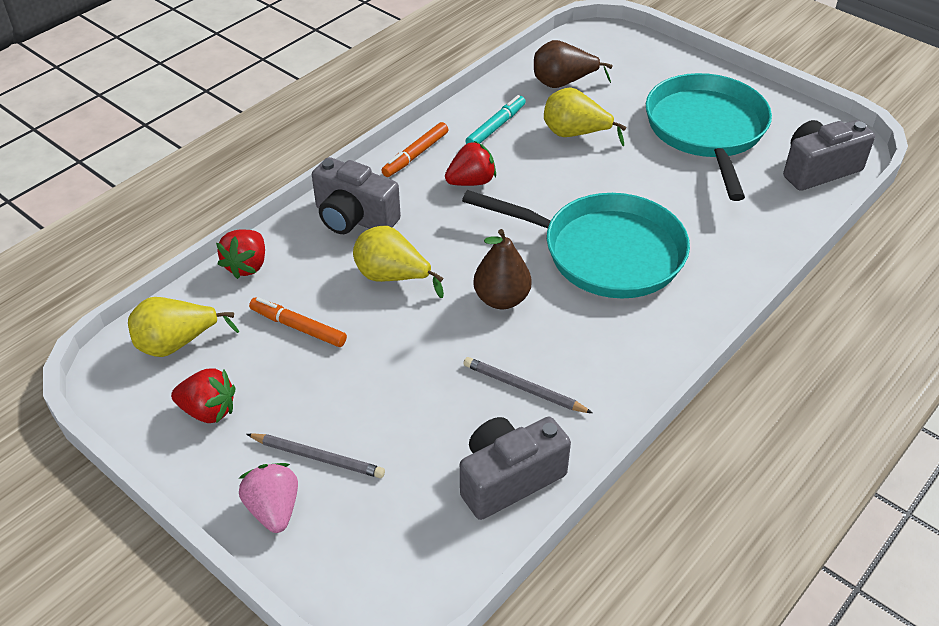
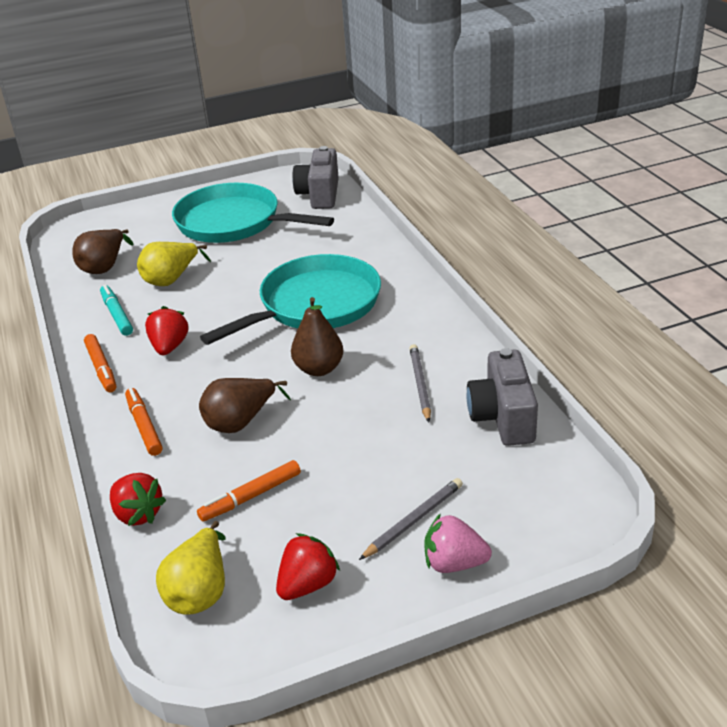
camera: 60 degrees left, 10 degrees down
grey camera [312,157,401,234] -> orange marker [125,388,163,456]
yellow pear [353,226,444,298] -> brown pear [199,378,291,433]
grey pencil [464,357,593,413] -> grey pencil turned 120 degrees clockwise [409,344,431,422]

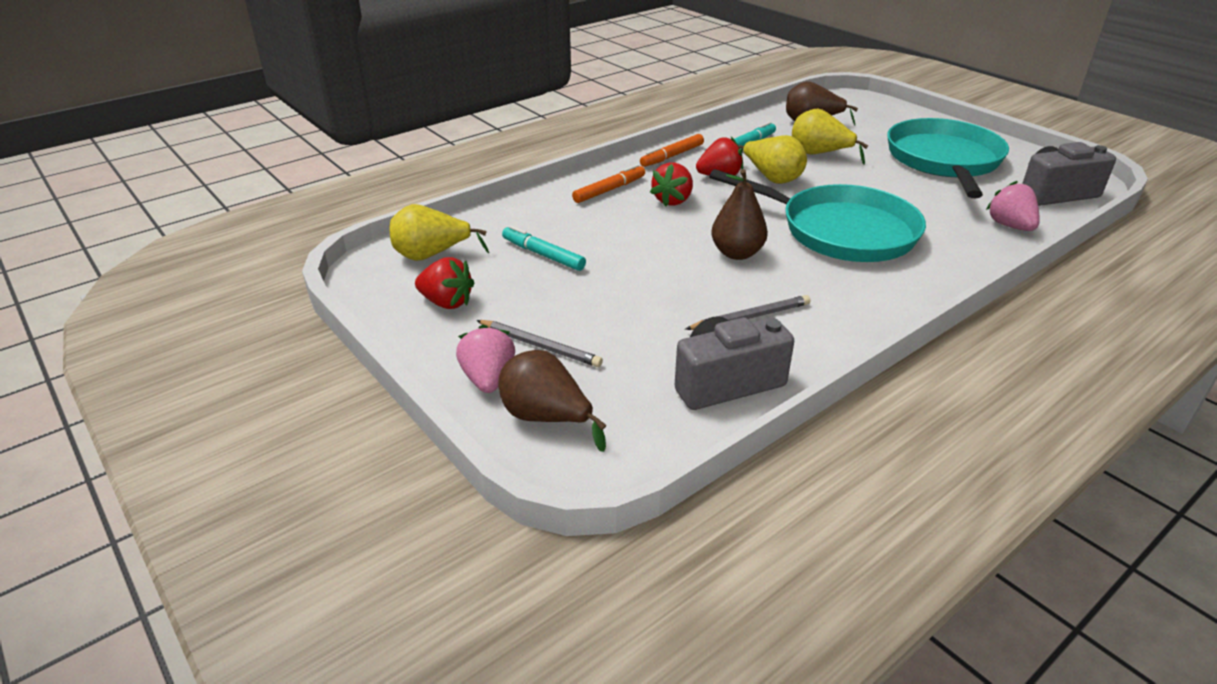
camera: 70 degrees right, 0 degrees up
red strawberry [110,473,166,526] -> red strawberry moved to [650,162,693,207]
orange marker [197,460,301,522] -> turquoise marker [502,225,586,271]
brown pear [199,378,291,433] -> brown pear moved to [498,350,607,452]
none -> yellow pear [738,135,807,184]
none -> pink strawberry [986,181,1040,231]

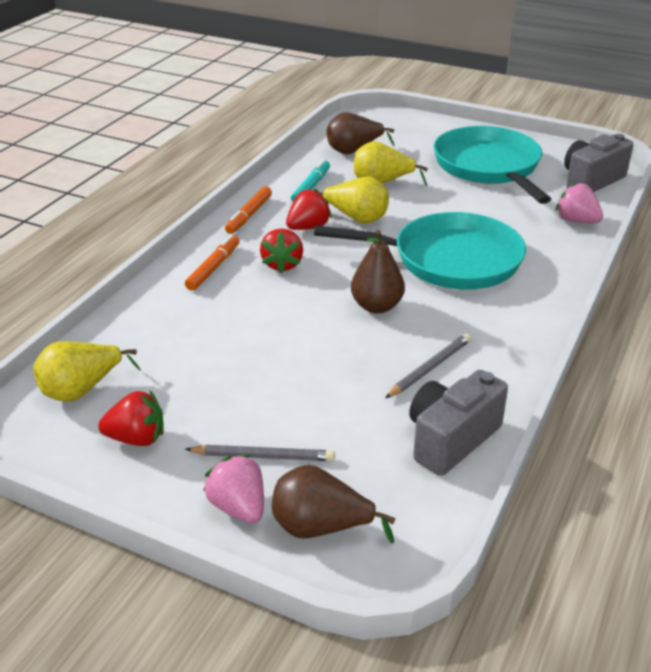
camera: 25 degrees left, 0 degrees up
turquoise marker [502,225,586,271] -> none

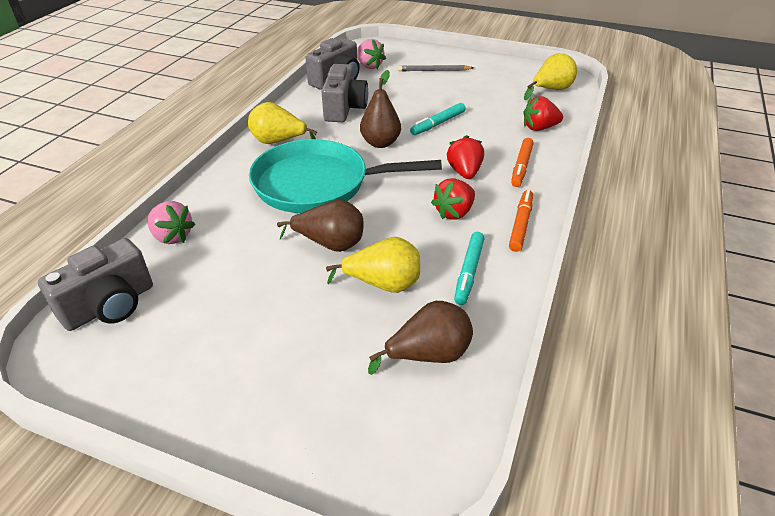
camera: 175 degrees right, 5 degrees up
red strawberry [98,391,164,446] -> red strawberry moved to [523,96,563,131]
pink strawberry [203,454,264,523] -> pink strawberry moved to [357,39,386,69]
brown pear [272,465,395,544] -> brown pear moved to [277,200,363,252]
yellow pear [321,176,389,224] -> yellow pear moved to [248,102,317,144]
grey pencil [385,333,471,398] -> grey camera [321,64,368,122]
turquoise pan [433,126,551,204] -> none
none -> turquoise marker [410,103,466,135]

